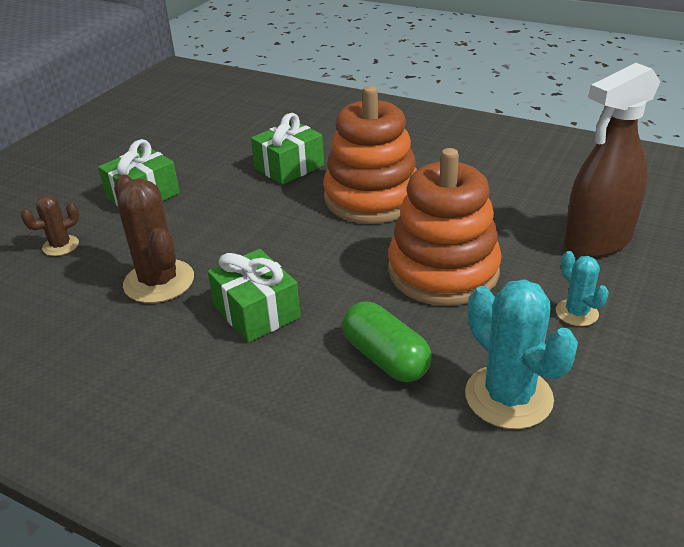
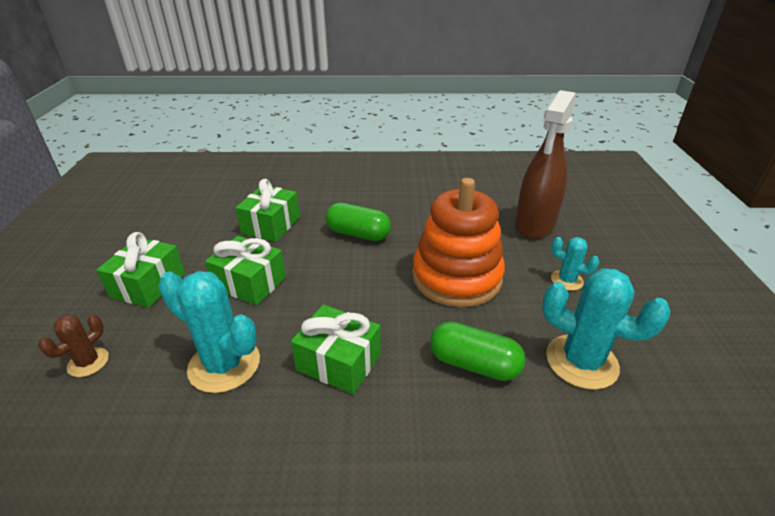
camera: 30 degrees left, 0 degrees up
brown cactus [114,175,194,303] -> turquoise cactus [158,271,260,393]
orange stacking toy [323,86,417,224] -> green capsule [326,203,391,241]
none -> green gift [205,236,286,305]

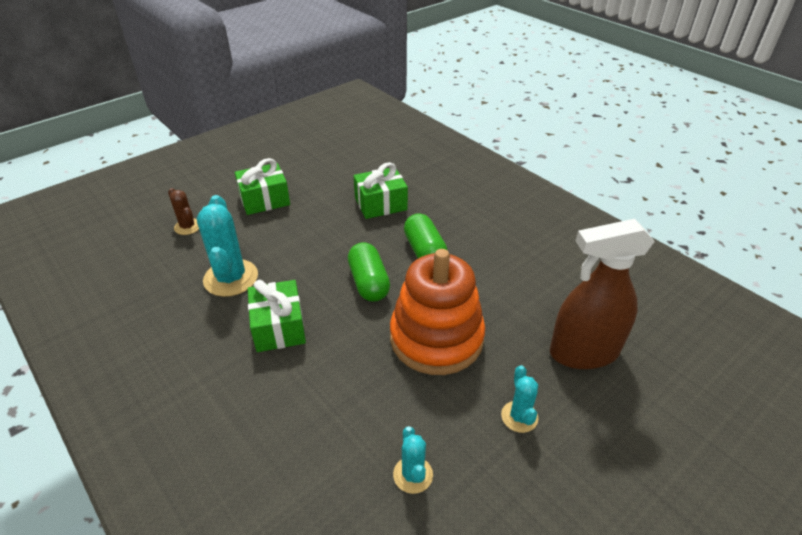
camera: 50 degrees right, 5 degrees up
brown cactus [38,315,109,377] -> brown cactus turned 60 degrees clockwise [168,188,199,235]
green gift [205,236,286,305] -> none
green capsule [430,322,526,381] -> green capsule moved to [348,242,390,302]
turquoise cactus [542,268,670,390] -> turquoise cactus [393,426,433,494], size x0.54

